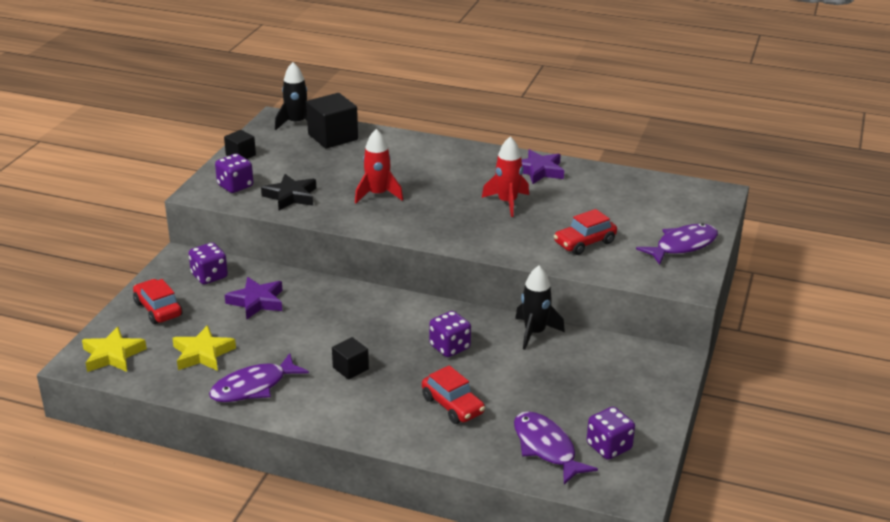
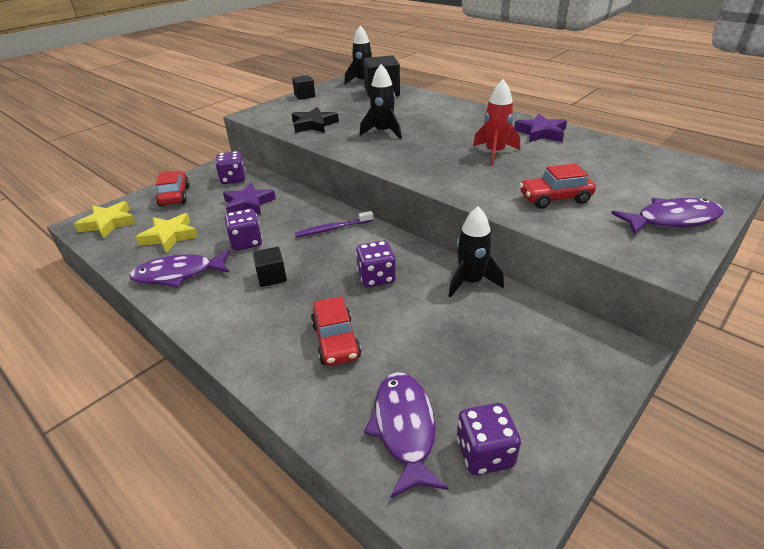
camera: 25 degrees right, 5 degrees up
purple dice [215,154,253,193] -> purple dice moved to [225,209,262,251]
red rocket [355,129,403,203] -> black rocket [360,64,402,139]
none -> purple toothbrush [295,211,373,237]

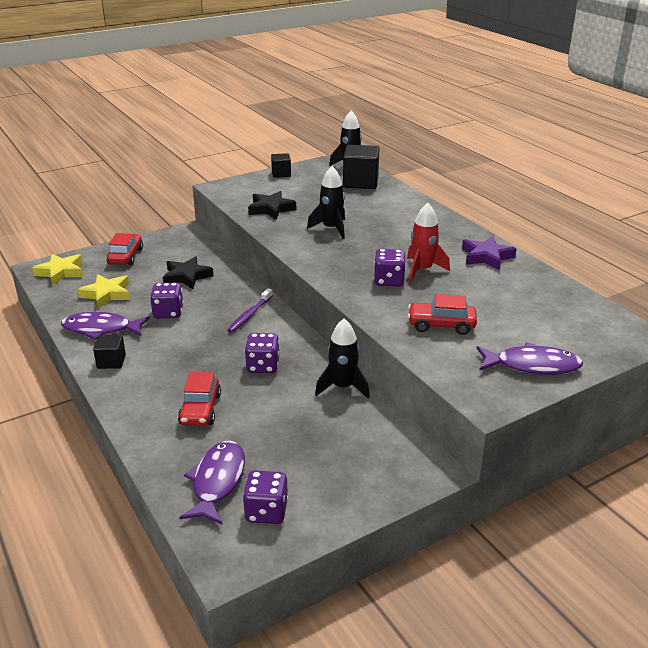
camera: 15 degrees right, 5 degrees down
purple dice [215,151,246,184] -> purple dice moved to [374,249,406,287]
purple star [223,183,276,215] -> black star [163,256,214,289]
black cube [253,247,287,287] -> black cube moved to [93,335,126,369]
purple toothbrush [295,211,373,237] -> purple toothbrush turned 60 degrees counterclockwise [227,288,273,333]

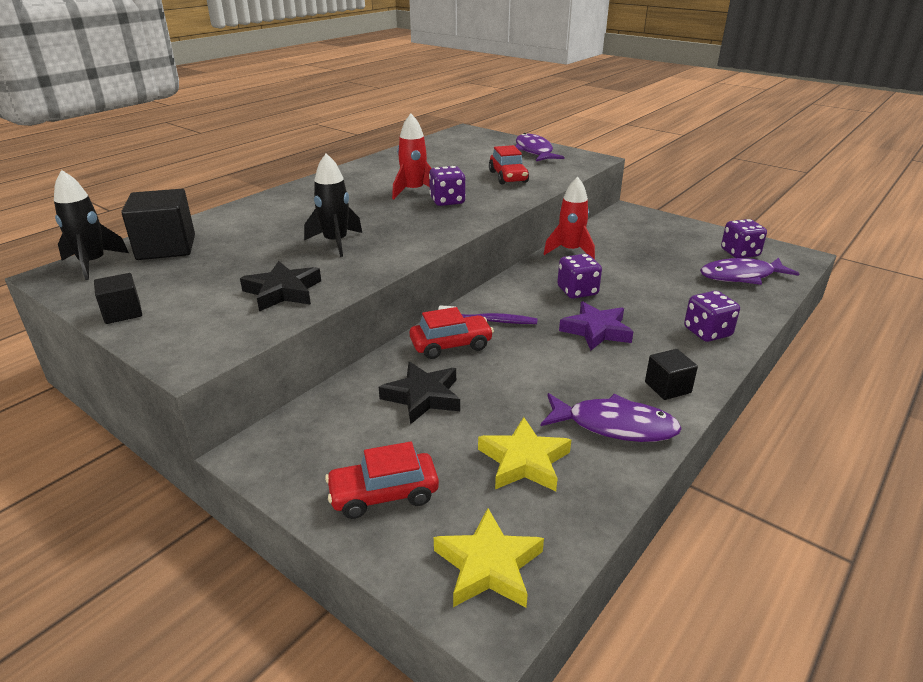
camera: 110 degrees left, 0 degrees up
purple fish [61,312,150,340] -> purple fish turned 60 degrees counterclockwise [541,393,682,442]
purple dice [150,283,183,318] -> purple dice moved to [684,291,740,342]
red car [178,372,221,426] -> red car moved to [410,307,494,359]
black rocket [315,318,370,398] -> red rocket [544,177,595,260]
purple star [462,236,517,270] -> purple star moved to [559,302,633,350]

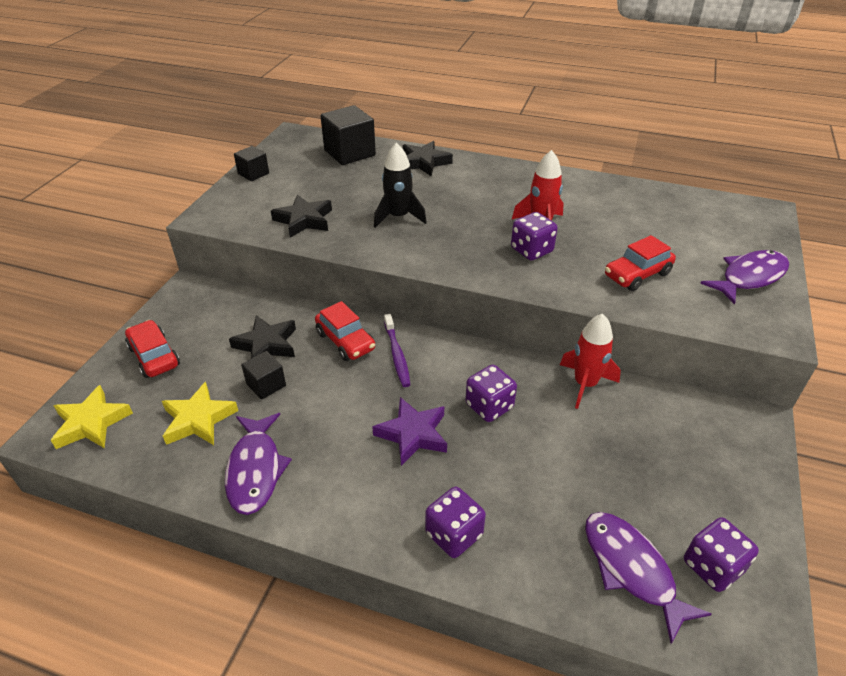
camera: 70 degrees right, 10 degrees up
black rocket [54,170,129,280] -> none
black cube [645,349,698,400] -> black cube moved to [241,351,286,400]
none -> black star [403,141,453,176]

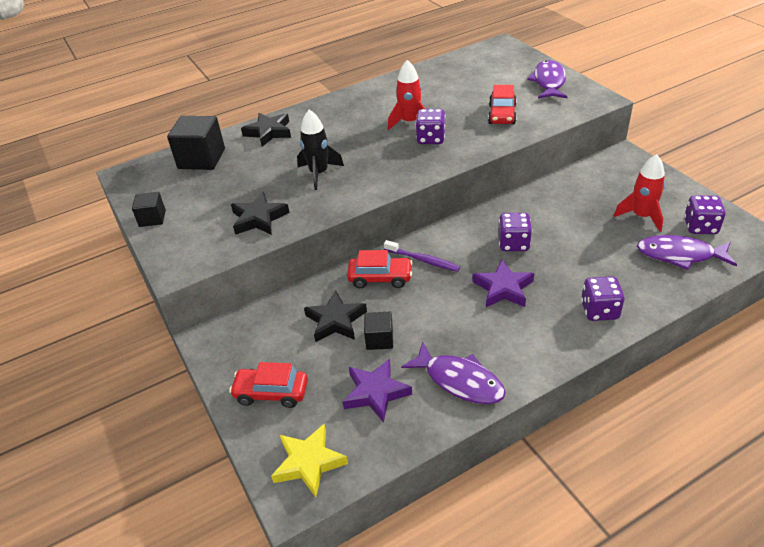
camera: 45 degrees left, 0 degrees up
yellow star [162,382,238,445] -> purple star [343,359,412,423]
red rocket [560,314,621,409] -> red rocket moved to [614,154,665,232]

